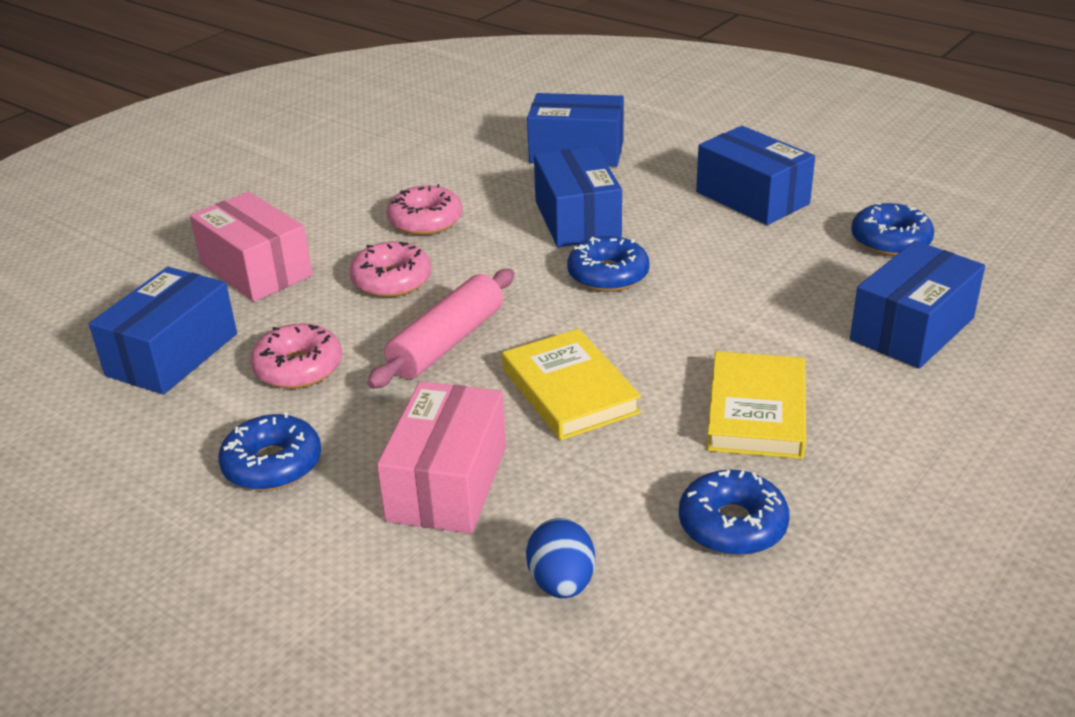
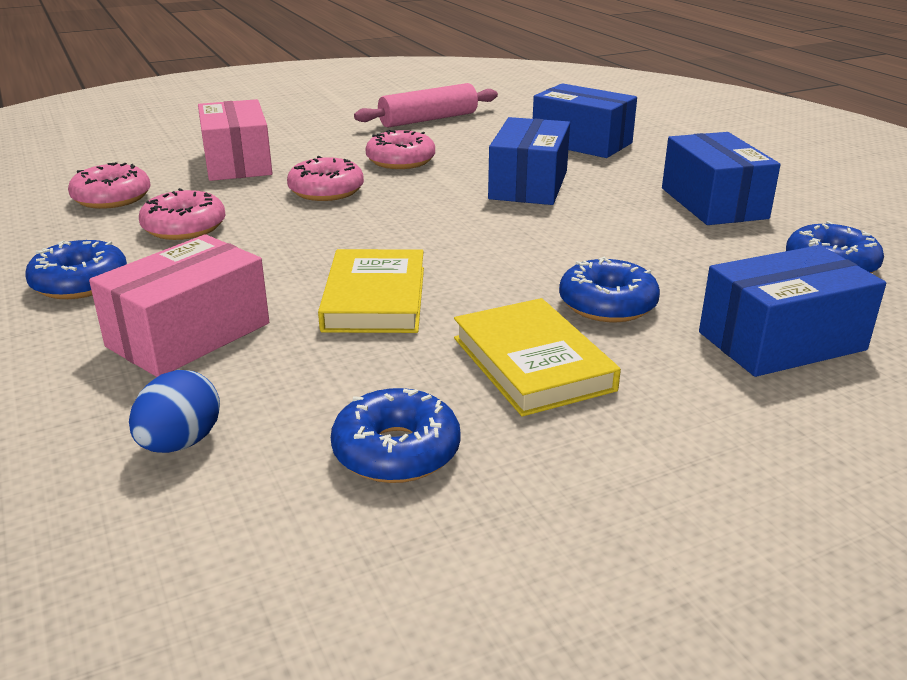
camera: 25 degrees right, 5 degrees down
blue box [89,267,237,394] -> pink donut [68,162,150,209]
pink rolling pin [367,269,514,389] -> pink rolling pin moved to [354,83,498,128]
blue donut [567,236,650,292] -> blue donut moved to [559,257,660,322]
yellow book [707,351,806,459] -> yellow book turned 60 degrees counterclockwise [454,298,621,416]

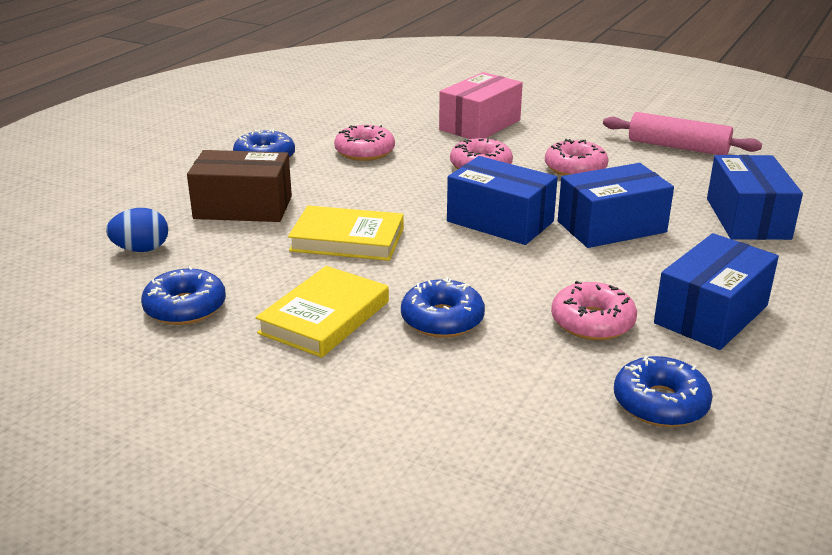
camera: 55 degrees right, 0 degrees up
pink donut [68,162,150,209] -> pink donut moved to [551,281,637,340]
pink box [89,234,269,377] -> brown box [187,150,292,222]
yellow book [318,249,424,333] -> yellow book turned 45 degrees clockwise [288,206,404,261]
blue box [699,245,886,377] -> blue box moved to [447,156,558,245]

